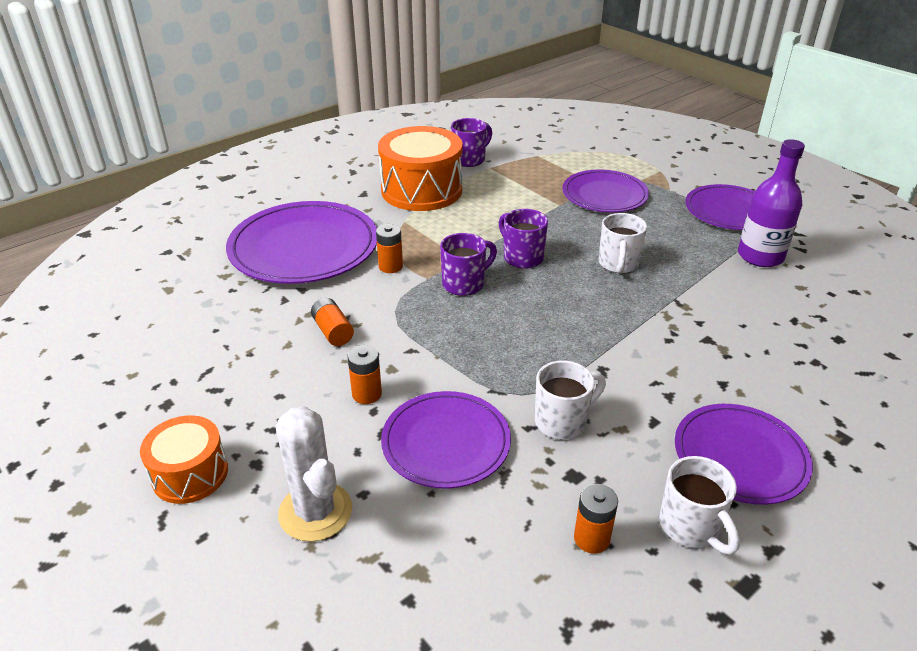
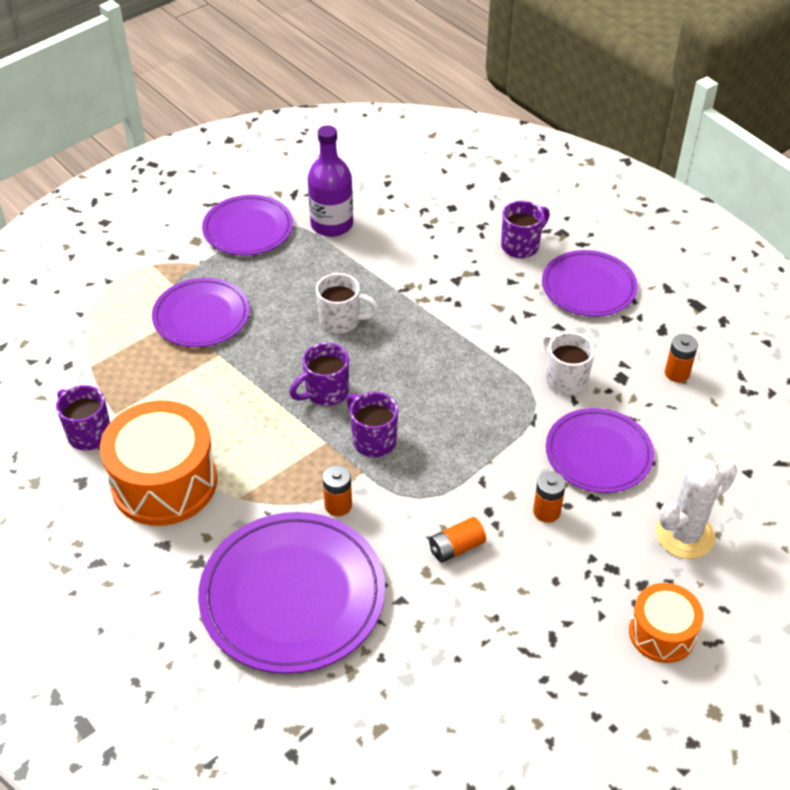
camera: 90 degrees left, 10 degrees up
white mug [659,456,740,555] -> none
none -> purple mug [501,201,550,258]

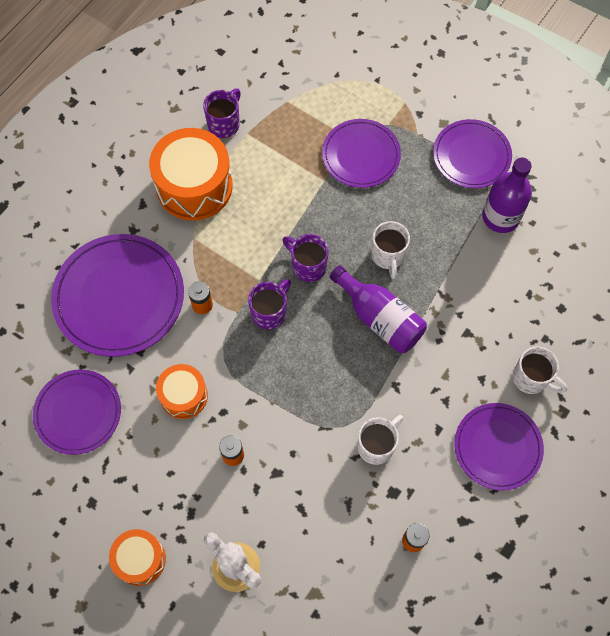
camera: 75 degrees right, 20 degrees up
orange battery [429,517,486,563] -> orange drum [156,364,208,419]
purple mug [501,201,550,258] -> white mug [513,347,567,394]
purple plate [546,408,654,493] -> purple plate moved to [33,369,121,455]
none -> purple bottle [329,265,427,353]

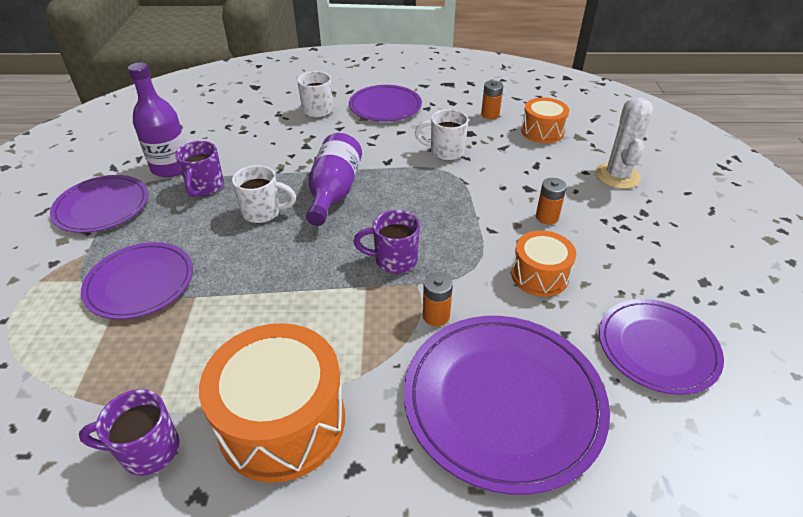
camera: 125 degrees left, 25 degrees down
orange drum [109,529,166,586] -> orange drum moved to [521,98,569,143]
purple mug [282,234,329,282] -> purple mug moved to [175,141,224,197]
white mug [371,221,410,279] -> white mug turned 45 degrees clockwise [232,165,296,223]

